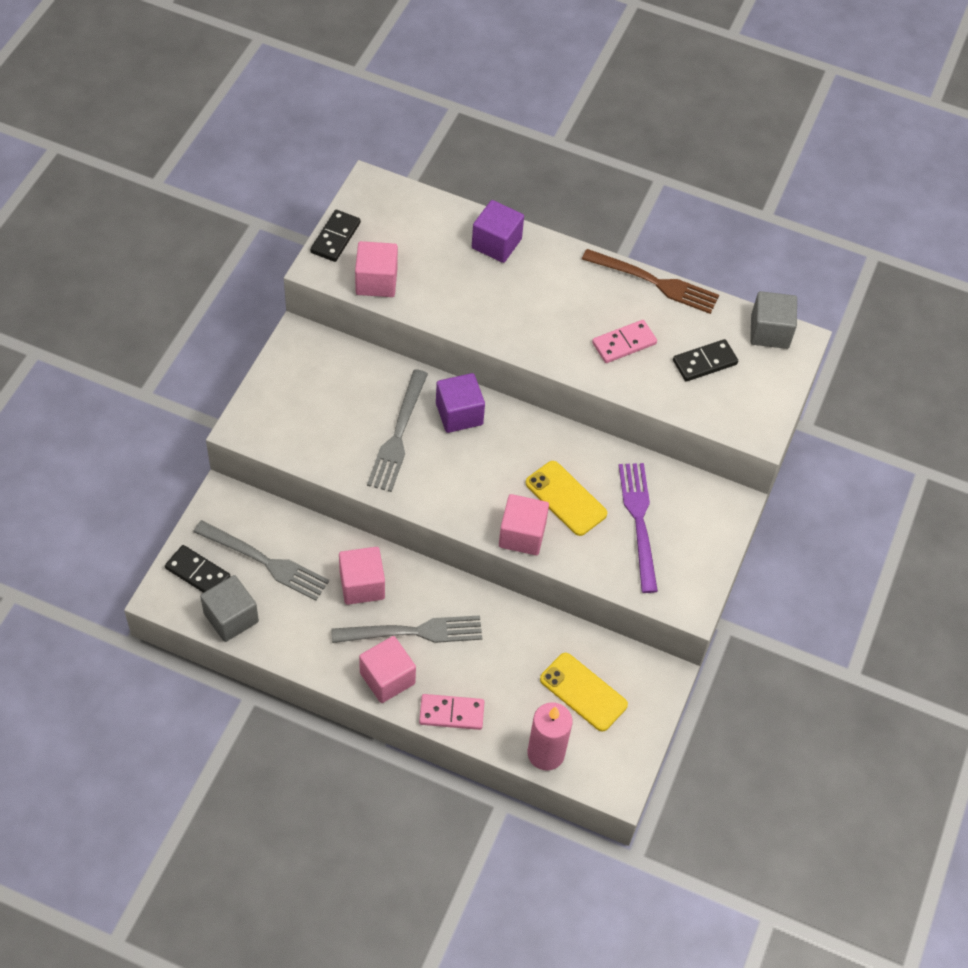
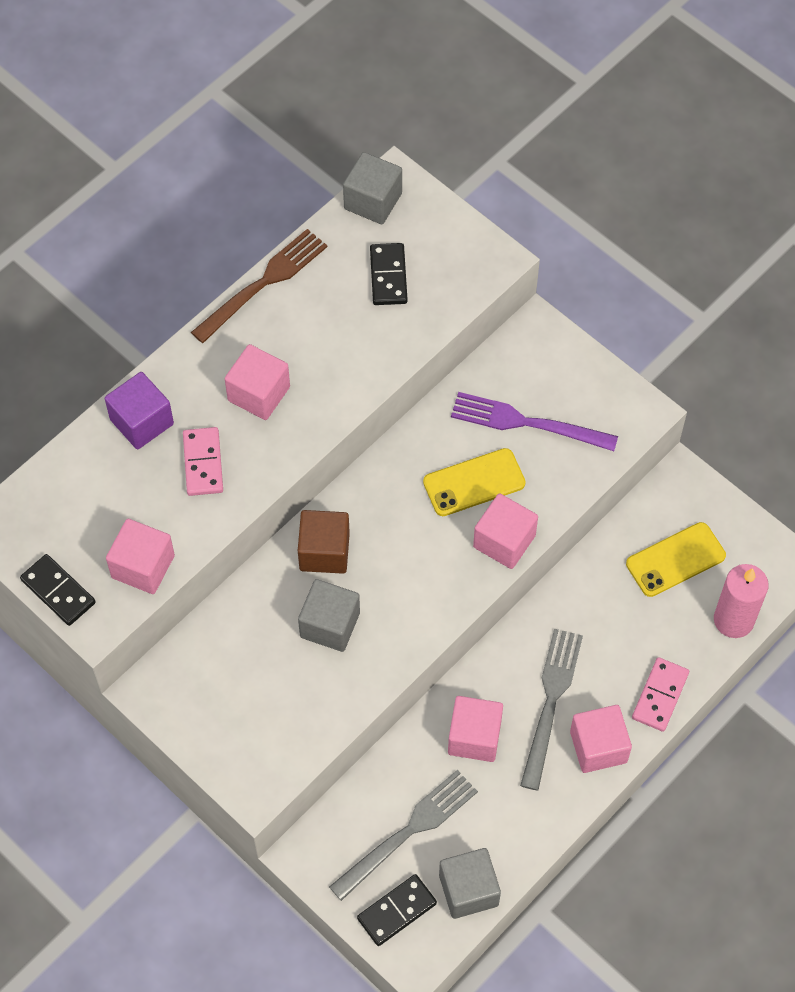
camera: 65 degrees left, 5 degrees up
grey fork [367,369,428,492] -> grey cube [298,579,360,652]
purple cube [436,373,485,433] -> brown cube [298,510,350,574]
pink domino [592,320,657,363] -> pink domino moved to [183,427,223,496]
none -> pink cube [225,344,290,420]

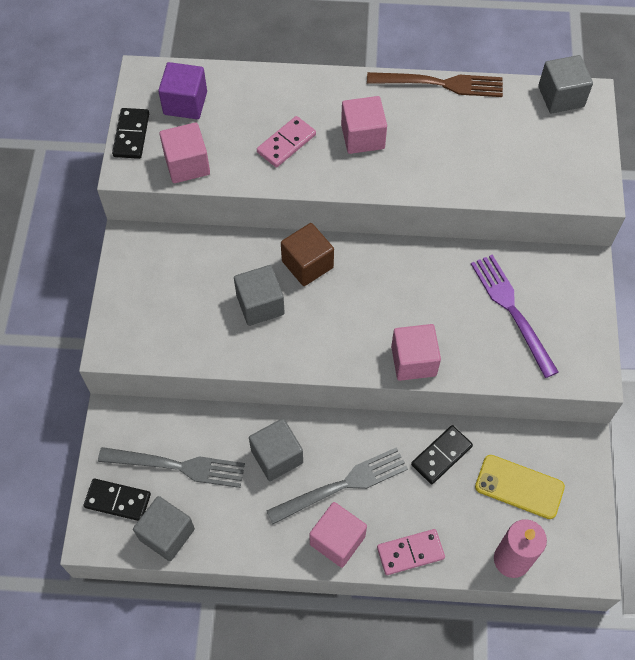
camera: 50 degrees right, 0 degrees up
purple cube [105,372,174,449] -> purple cube moved to [158,62,207,119]
black domino [370,243,408,305] -> black domino moved to [411,425,473,484]
yellow phone [423,448,525,516] -> none
pink cube [448,696,503,762] -> grey cube [249,418,303,481]

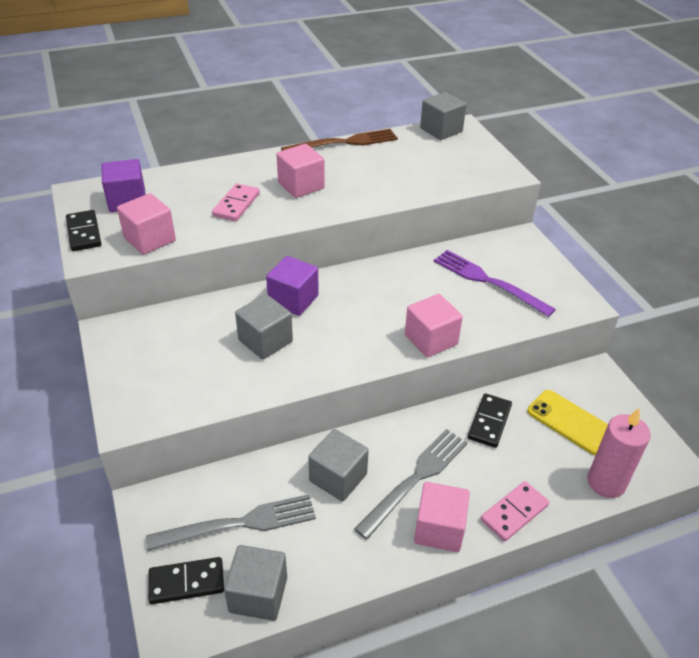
camera: 25 degrees left, 20 degrees down
brown cube [281,223,334,286] -> purple cube [266,256,319,316]
yellow phone [475,455,565,519] -> yellow phone turned 45 degrees clockwise [527,390,608,455]

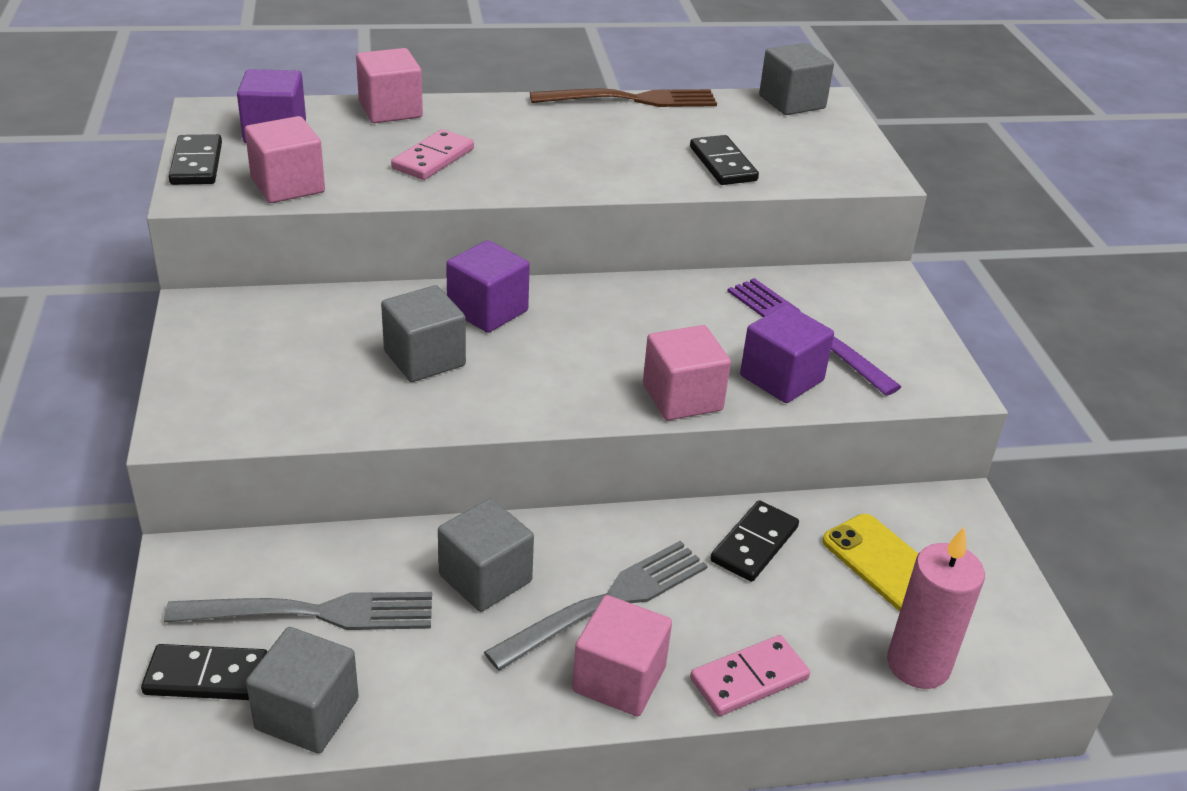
camera: 10 degrees right, 5 degrees down
pink cube [276,144,325,198] -> pink cube moved to [356,48,423,123]
none -> black domino [690,135,759,185]
none -> purple cube [740,305,834,403]

